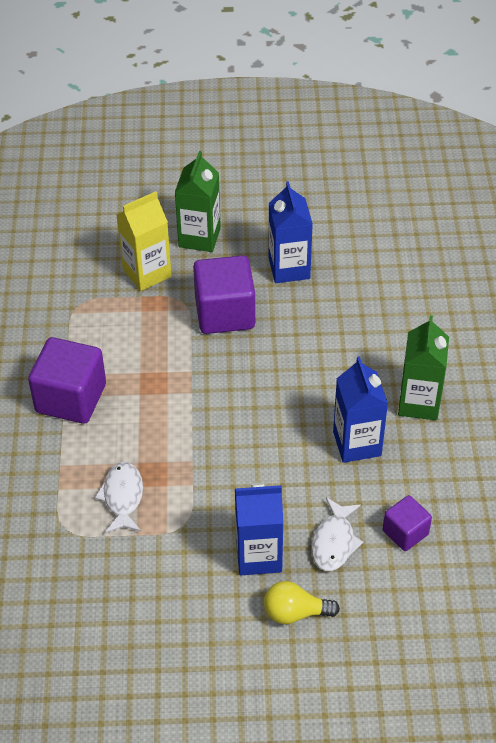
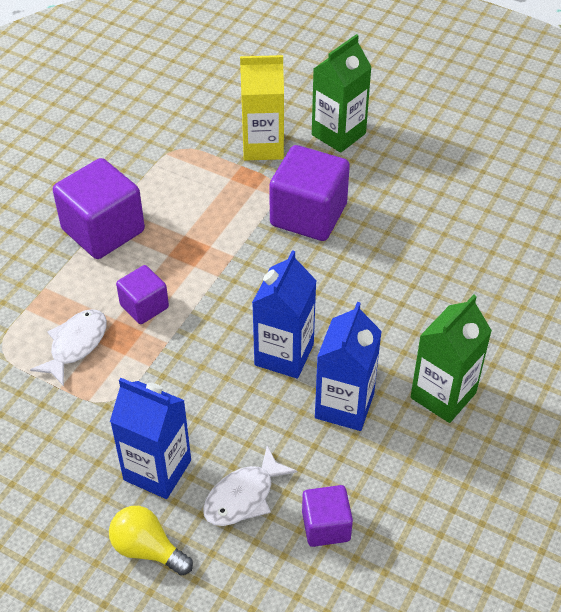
camera: 30 degrees right, 0 degrees up
blue carton [269,181,313,283] -> blue carton moved to [252,250,317,379]
none -> purple cube [116,265,169,324]

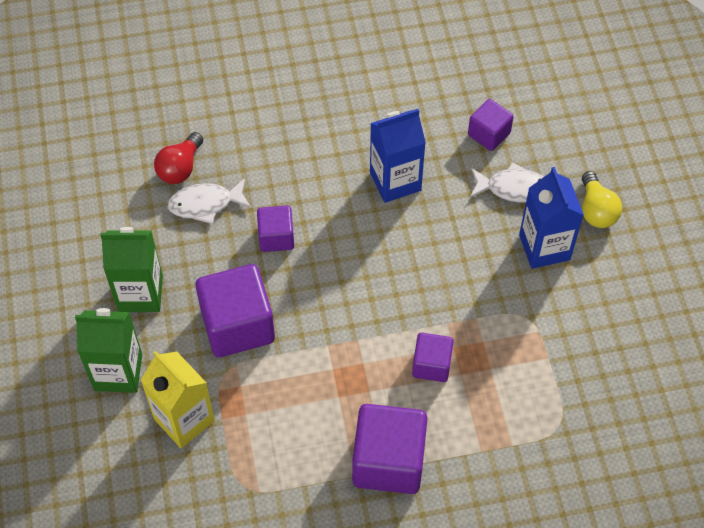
camera: 130 degrees left, 10 degrees up
white fish [30,309,107,386] -> white fish moved to [168,178,251,224]
blue carton [252,250,317,379] -> none
green carton [411,295,492,423] -> green carton moved to [100,227,163,312]
none -> red light bulb [154,132,203,184]
none -> purple cube [257,206,294,252]

